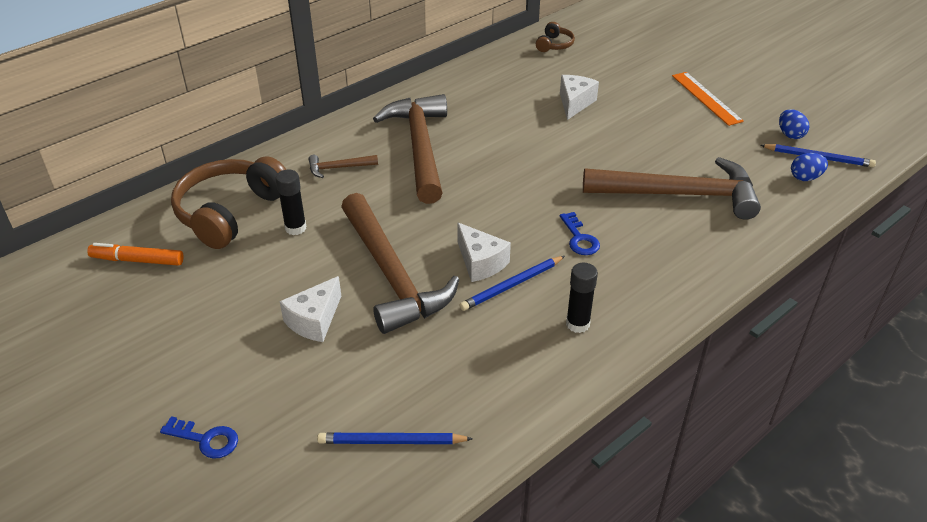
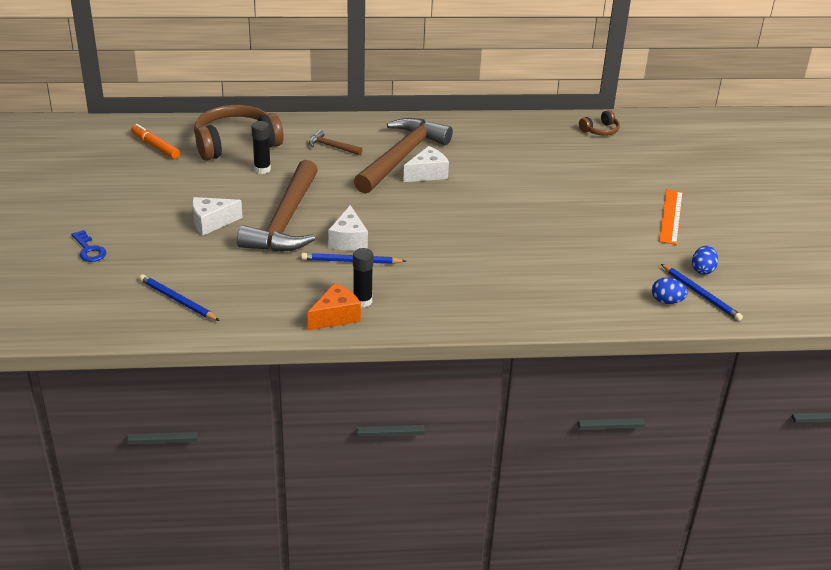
camera: 35 degrees right, 5 degrees down
white cheese [560,75,599,120] -> white cheese moved to [403,146,449,182]
blue key [560,212,600,255] -> none
brown hammer [583,157,761,220] -> none
none -> orange cheese [308,283,361,331]

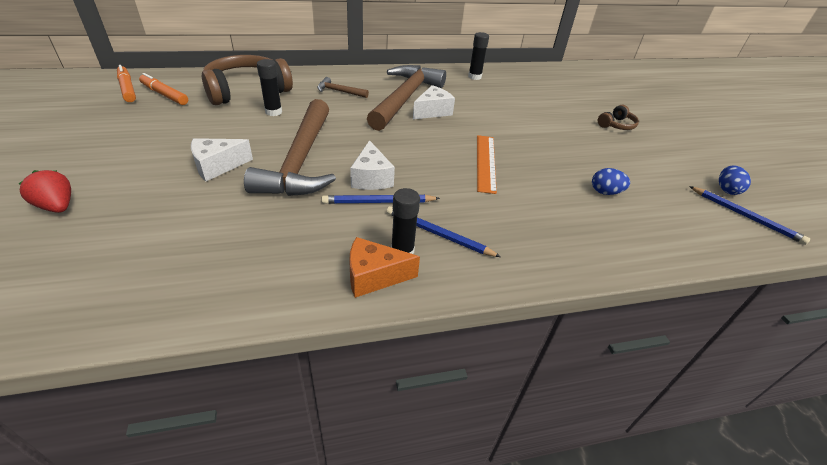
camera: 10 degrees left, 5 degrees up
blue key [71,230,106,262] -> red strawberry [18,170,71,213]
blue pencil [139,274,220,321] -> blue pencil moved to [386,206,501,257]
orange cheese [308,283,361,331] -> orange cheese turned 135 degrees counterclockwise [349,237,420,298]
brown headphones [579,110,620,136] -> brown headphones moved to [598,105,639,130]
blue egg [652,277,688,304] -> blue egg moved to [592,168,630,195]
orange ruler [659,189,683,245] -> orange ruler moved to [477,135,497,194]
none -> orange marker [117,65,136,102]
none -> black glue stick [468,32,489,80]

